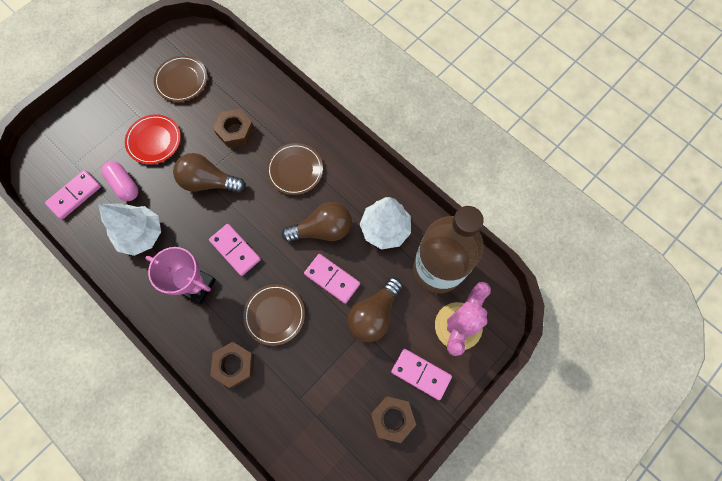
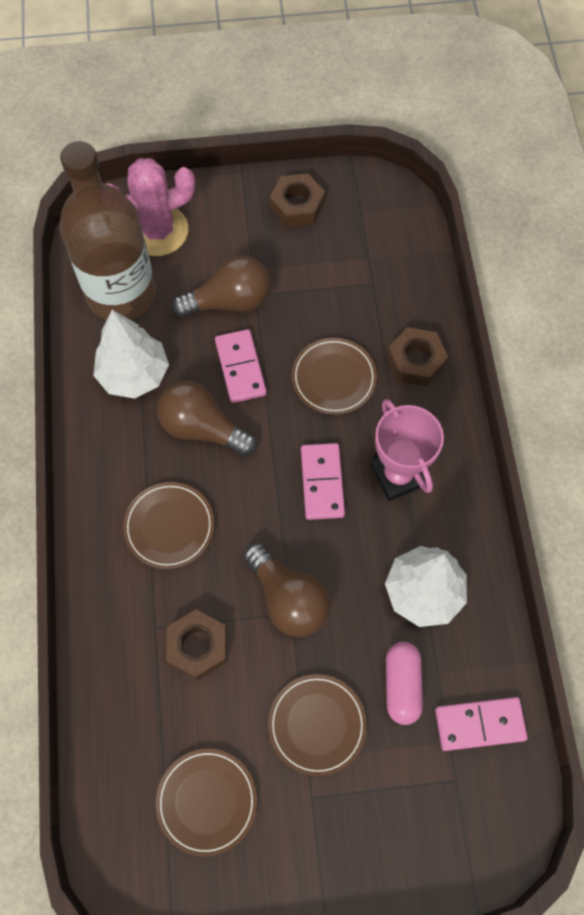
camera: 140 degrees left, 5 degrees down
red plate [125,114,181,164] -> brown plate [268,674,367,776]
pink domino [391,349,452,400] -> none

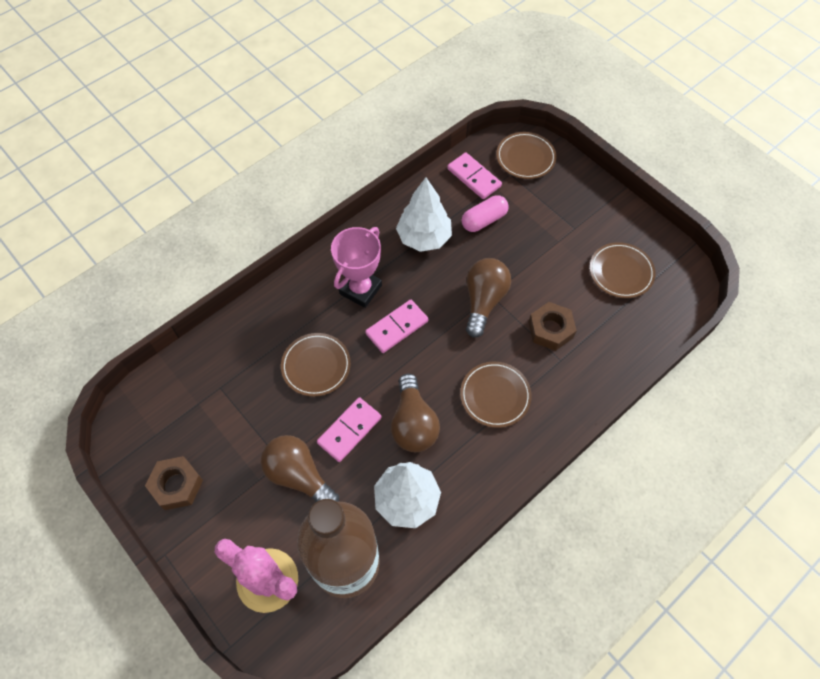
camera: 125 degrees left, 5 degrees down
brown plate [268,674,367,776] -> brown plate moved to [496,132,556,179]
brown nut [387,327,448,386] -> none

